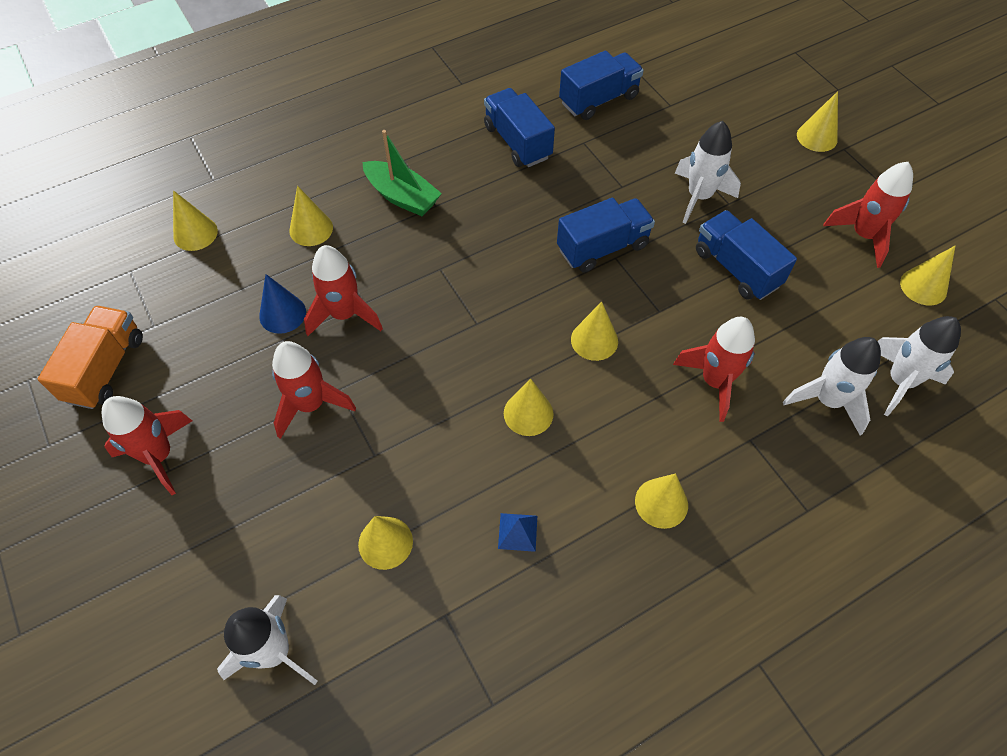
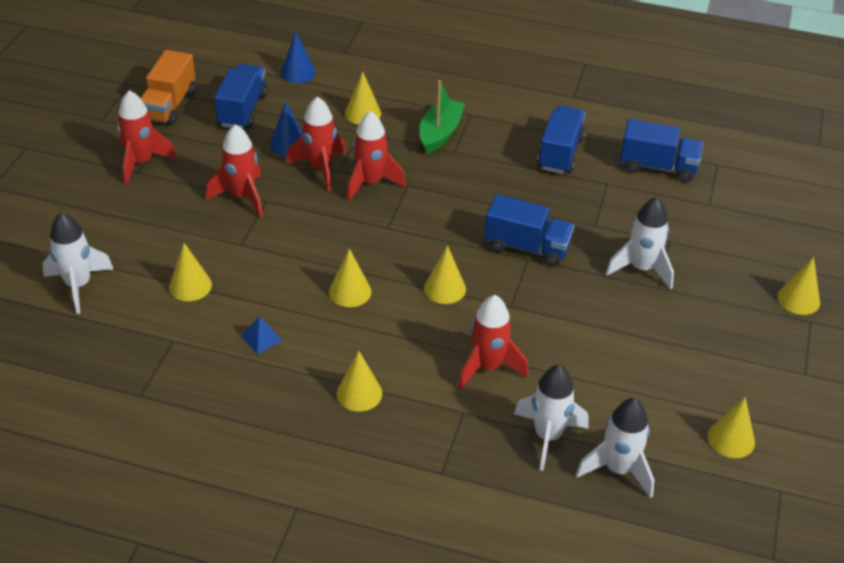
camera: 45 degrees right, 15 degrees down
orange truck [38,305,143,409] -> orange truck turned 135 degrees clockwise [141,50,196,125]
yellow cone [173,190,218,251] -> blue cone [280,31,316,83]
green boat [362,130,442,216] -> green boat turned 150 degrees counterclockwise [419,80,465,154]
blue truck [696,210,797,300] -> blue truck moved to [214,64,268,128]
red rocket [823,162,913,268] -> red rocket moved to [347,111,406,201]

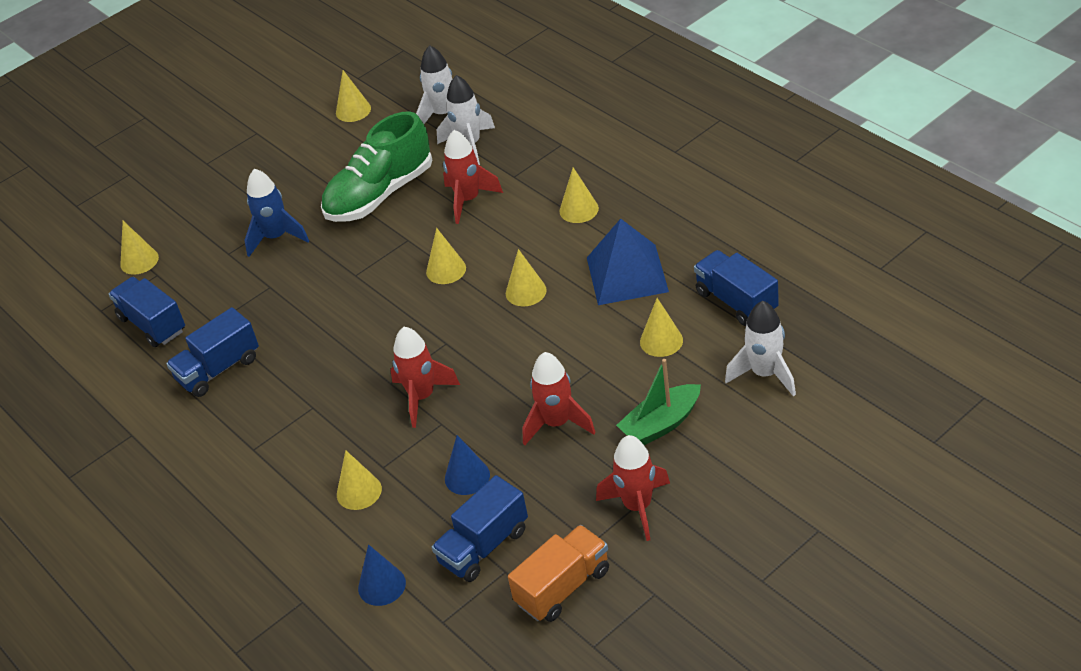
camera: 140 degrees left, 0 degrees up
blue pyramid [240,316,282,354] -> blue pyramid [587,219,669,305], size x2.49
red rocket [286,96,346,191] -> none
green boat [419,80,465,154] -> green boat moved to [616,359,701,445]
blue truck [484,194,574,267] -> blue truck moved to [694,250,779,326]
white rocket [606,197,674,289] -> blue rocket [244,169,309,257]
yellow cone [778,257,820,315] -> yellow cone moved to [121,221,159,275]
none -> green shoe [321,111,432,222]

